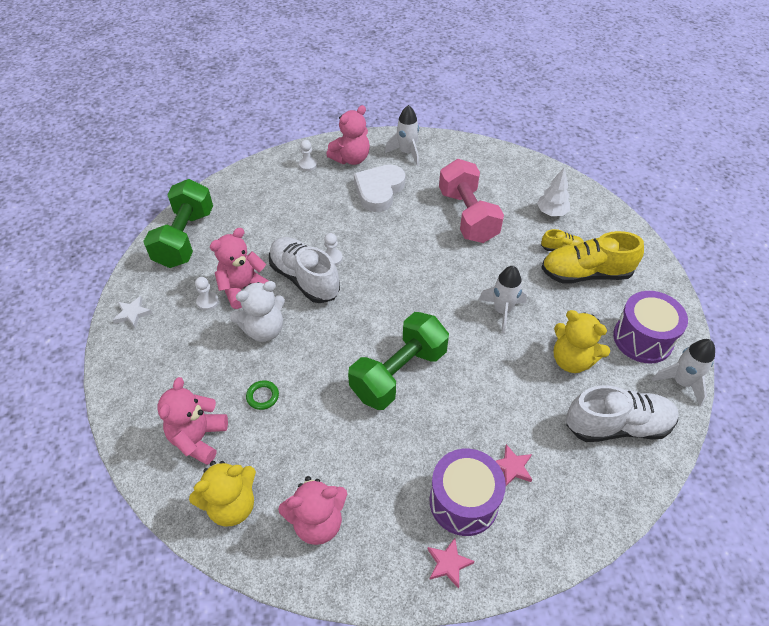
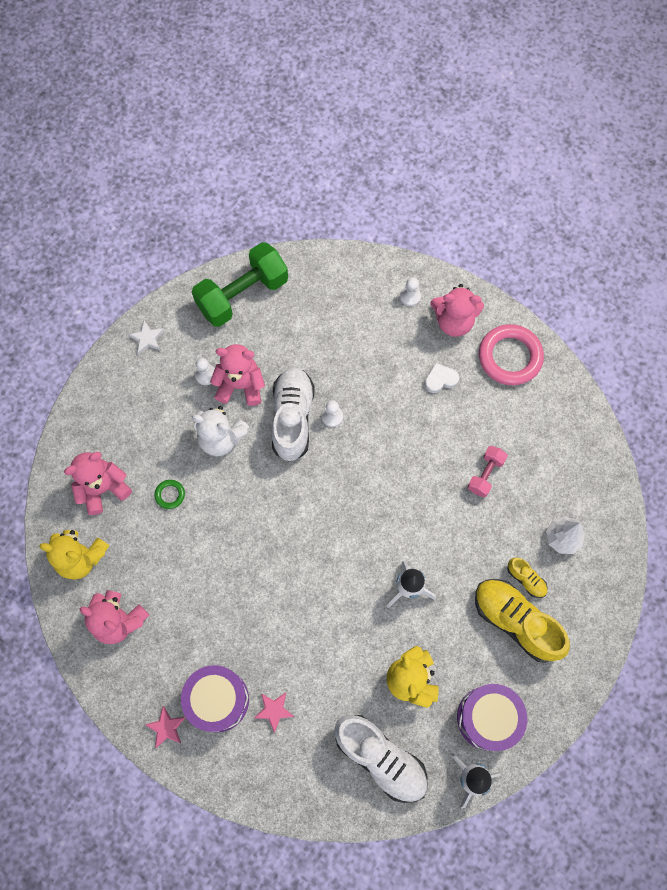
camera: 45 degrees right, 20 degrees up
green dumbbell [348,312,449,410] -> none
white heart [354,164,406,212] -> white heart [425,363,459,393], size x0.51
white rocket [385,105,419,166] -> pink ring [479,324,544,385]
pink dumbbell [439,159,504,243] -> pink dumbbell [467,446,508,497], size x0.50

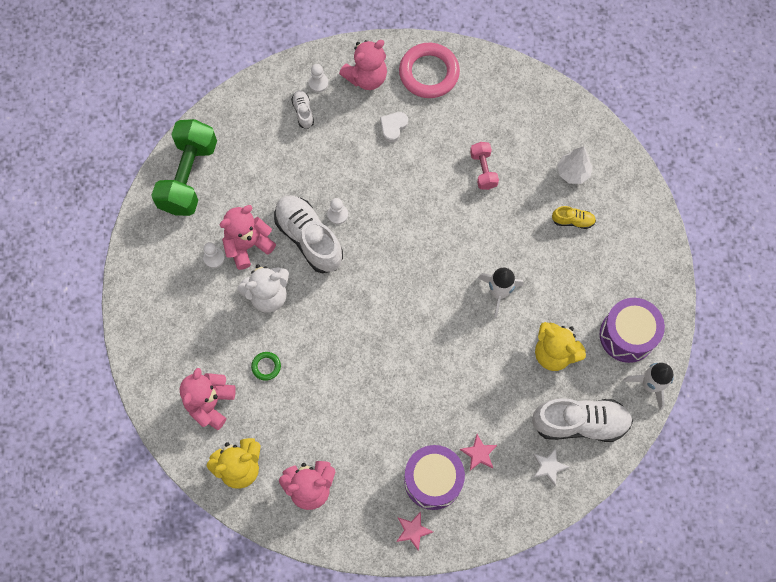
camera: 40 degrees left, 0 degrees up
white star [128,320,164,355] -> white star moved to [533,448,569,486]
yellow shoe [475,579,570,663] -> none
none -> white shoe [291,90,314,129]

